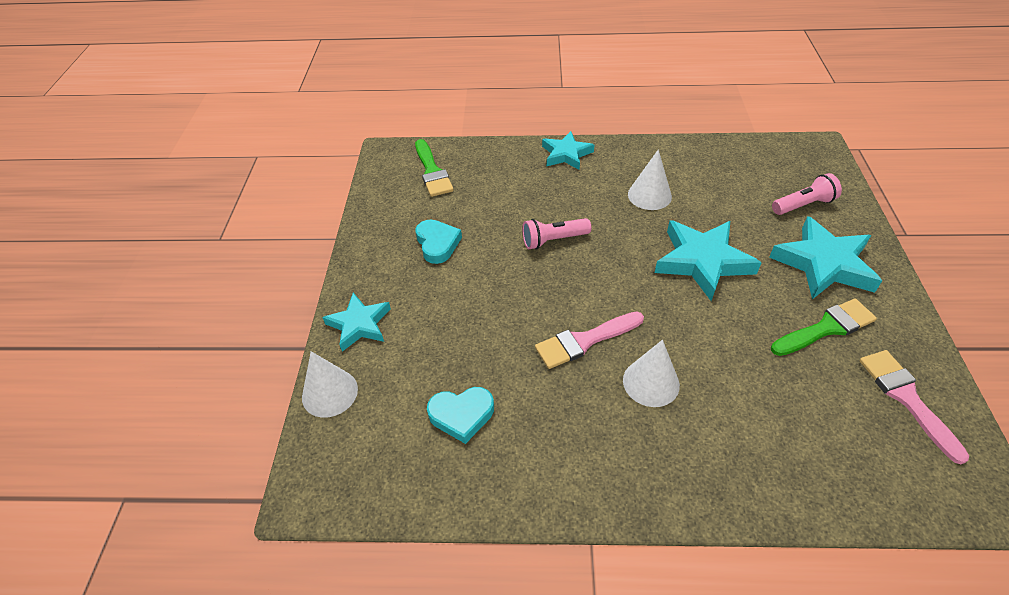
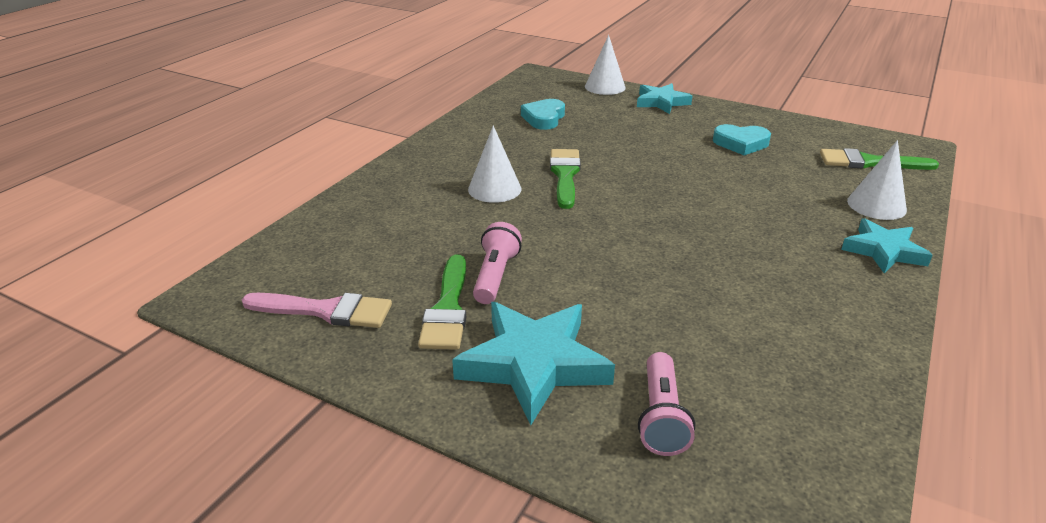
camera: 115 degrees right, 15 degrees down
pink flashlight [522,218,591,249] -> pink flashlight moved to [473,222,522,304]
pink brush [535,312,644,369] -> green brush [550,149,581,209]
white cone [628,149,672,210] -> white cone moved to [847,140,907,220]
turquoise star [655,220,762,301] -> none

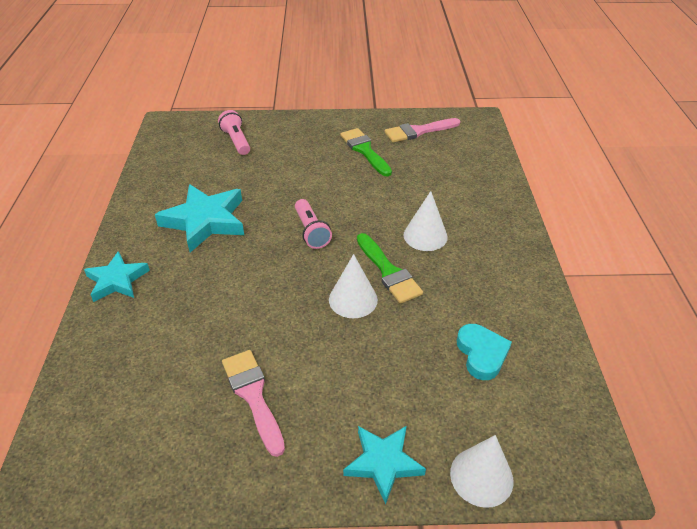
camera: 150 degrees right, 10 degrees up
turquoise star [452,302,615,425] -> turquoise star moved to [155,184,244,252]
pink flashlight [473,222,522,304] -> pink flashlight moved to [295,199,332,249]
turquoise heart [713,124,771,155] -> pink brush [222,350,285,457]
green brush [820,148,939,170] -> none
white cone [847,140,907,220] -> white cone moved to [329,254,378,318]

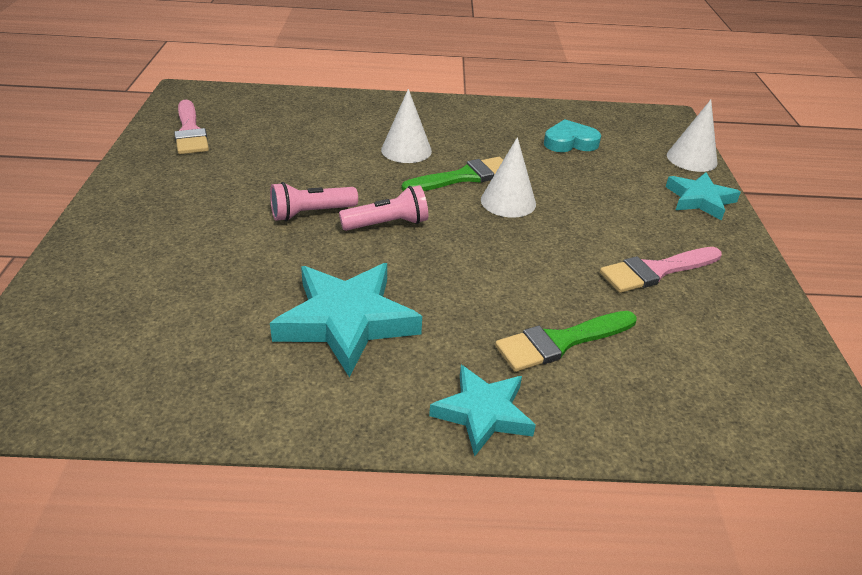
camera: 90 degrees left, 5 degrees down
pink flashlight [218,110,250,155] -> pink flashlight moved to [270,182,358,221]
green brush [340,128,392,177] -> green brush moved to [495,311,637,372]

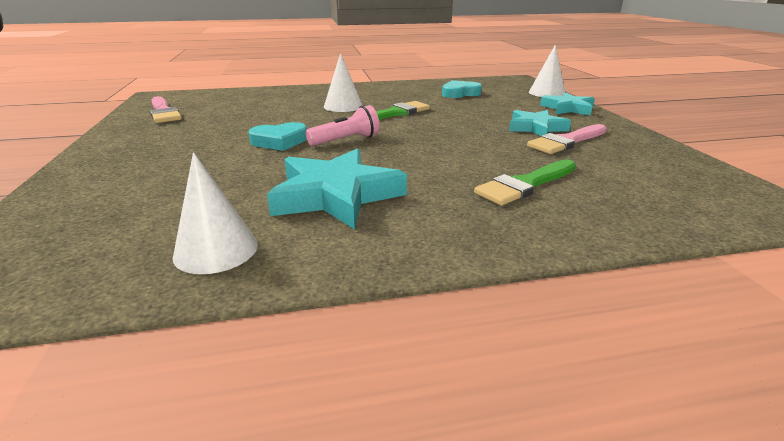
camera: 10 degrees left, 10 degrees down
pink flashlight [270,182,358,221] -> turquoise heart [248,122,307,151]
turquoise star [429,365,536,456] -> turquoise star moved to [509,110,571,136]
white cone [481,137,536,217] -> white cone moved to [173,152,258,274]

